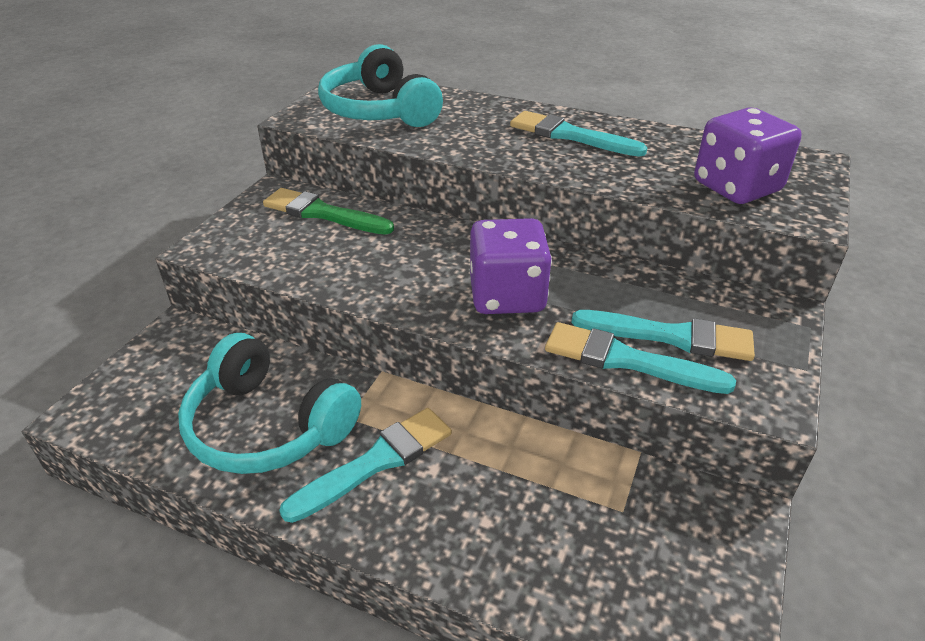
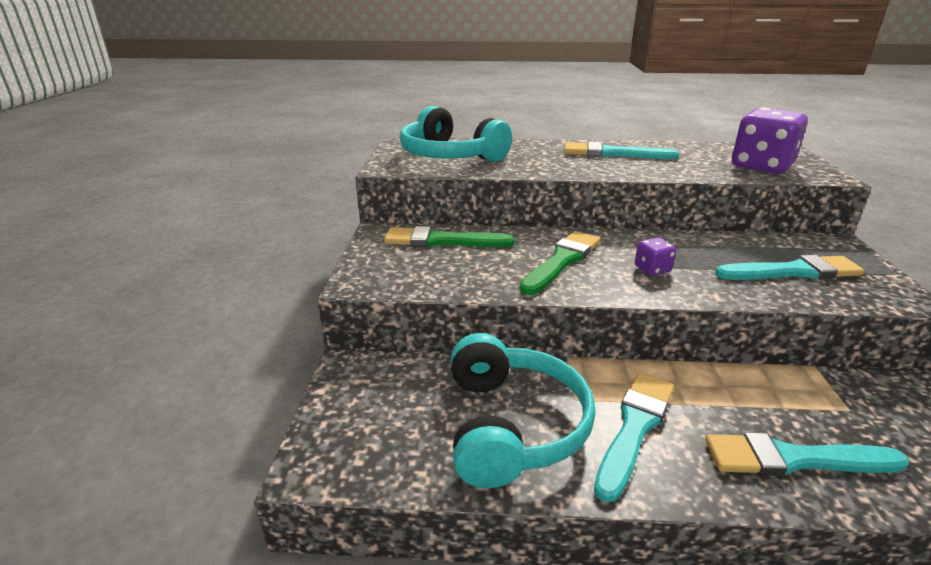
camera: 20 degrees left, 10 degrees down
turquoise headphones [178,333,361,474] -> turquoise headphones turned 105 degrees counterclockwise [451,333,596,488]
purple dice [470,218,552,314] -> purple dice [635,238,676,276], size x0.46
turquoise brush [545,322,736,394] -> turquoise brush moved to [705,433,909,476]
none -> green brush [519,231,600,295]

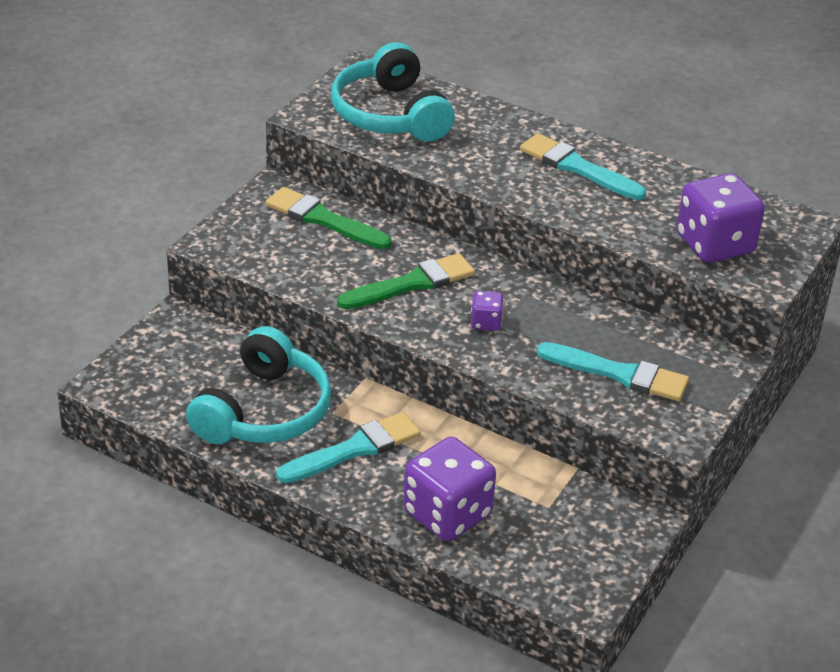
camera: 25 degrees right, 10 degrees up
turquoise brush [705,433,909,476] -> purple dice [403,437,496,541]

